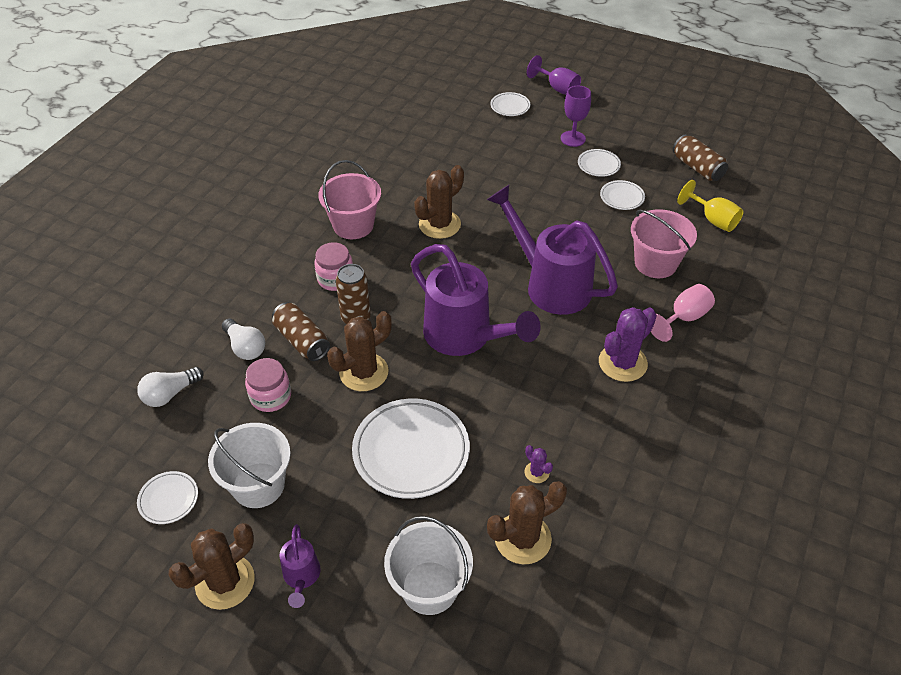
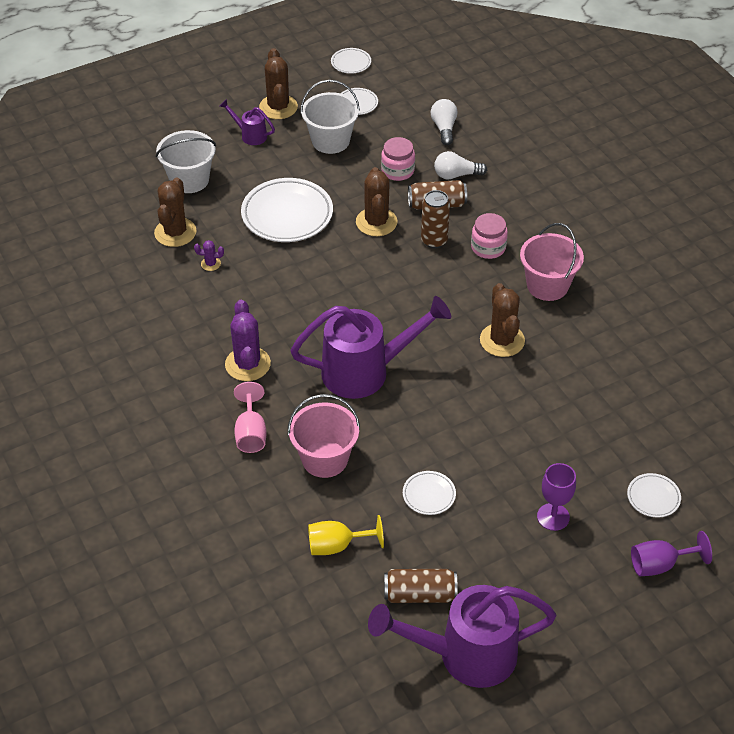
camera: 125 degrees right, 0 degrees up
purple watering can [411,244,541,356] -> purple watering can moved to [368,585,557,688]
white plate [578,149,621,177] -> white plate moved to [331,48,371,74]

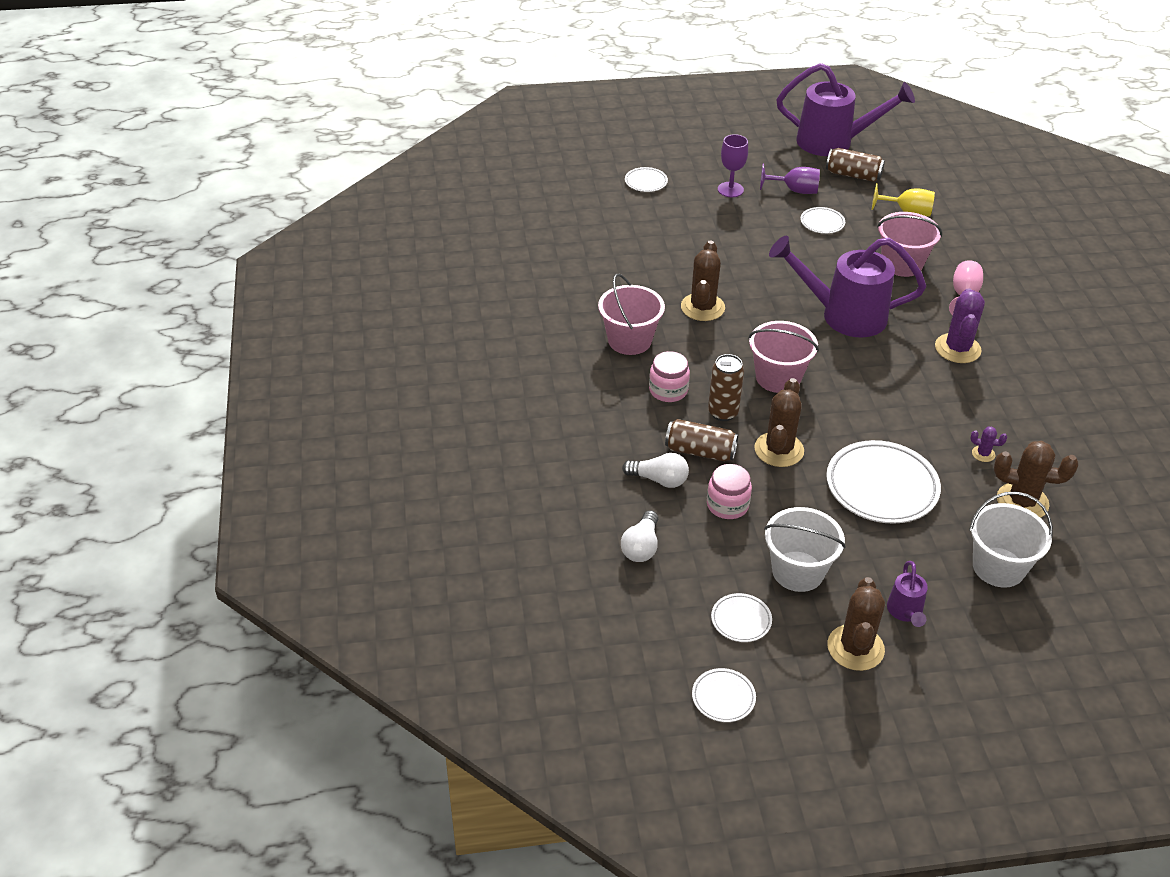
camera: 160 degrees left, 5 degrees down
brown cactus [154,178,196,247] -> brown cactus turned 75 degrees clockwise [994,441,1078,518]
purple watering can [219,99,275,145] -> purple watering can turned 45 degrees clockwise [887,561,928,627]
purple goblet [631,531,712,576] -> purple goblet moved to [760,164,820,194]
none -> pink bucket [748,321,819,393]

